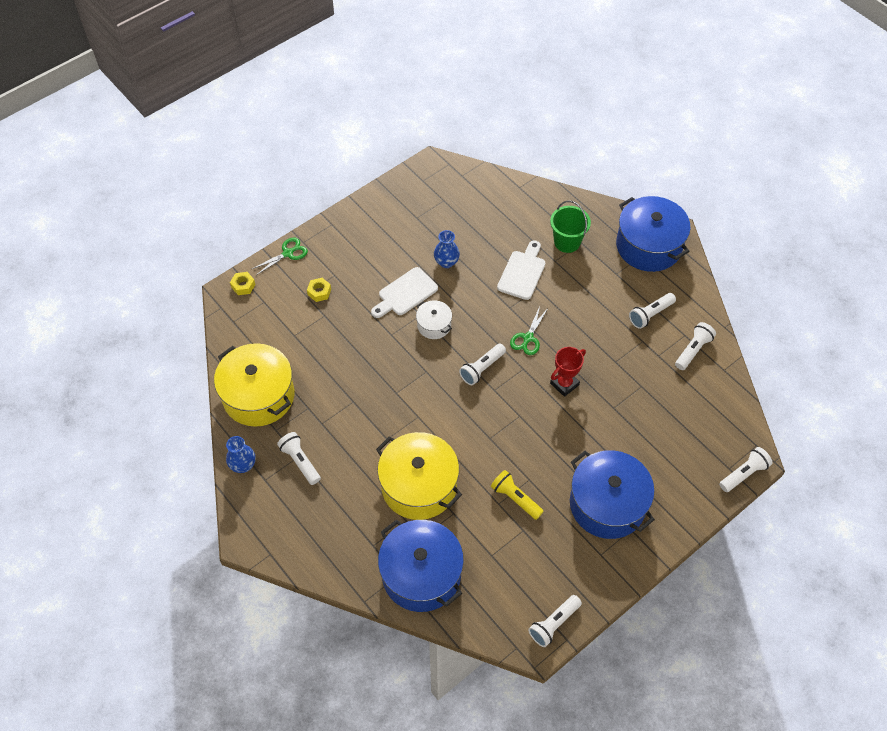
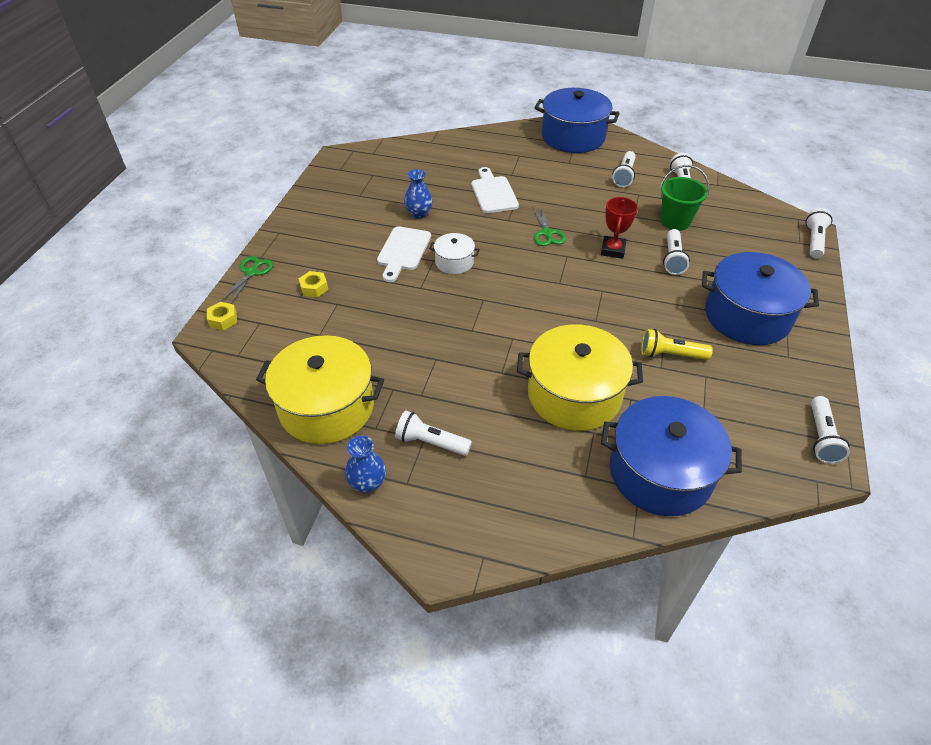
camera: 35 degrees left, 10 degrees down
white flashlight [459,344,506,385] -> white flashlight moved to [663,229,690,275]
green bucket [550,200,591,253] -> green bucket moved to [660,165,709,231]

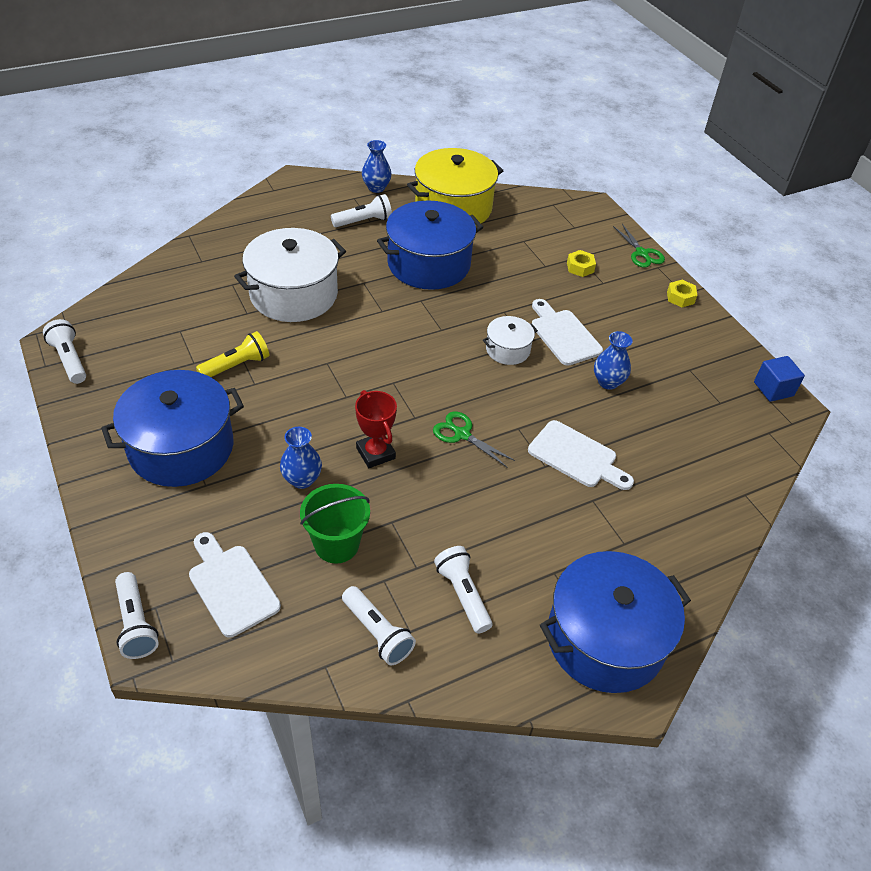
camera: 135 degrees right, 0 degrees up
yellow nut [207,302,237,330] -> yellow nut moved to [667,280,697,307]
yellow pot [517,324,643,431] -> white pot [234,228,346,322]
blue pot [601,396,742,516] -> blue pot moved to [377,201,483,290]
white flashlight [663,229,690,275] -> blue vase [280,427,322,489]
none -> white cutting board [189,532,281,637]
none -> blue cube [754,356,805,402]

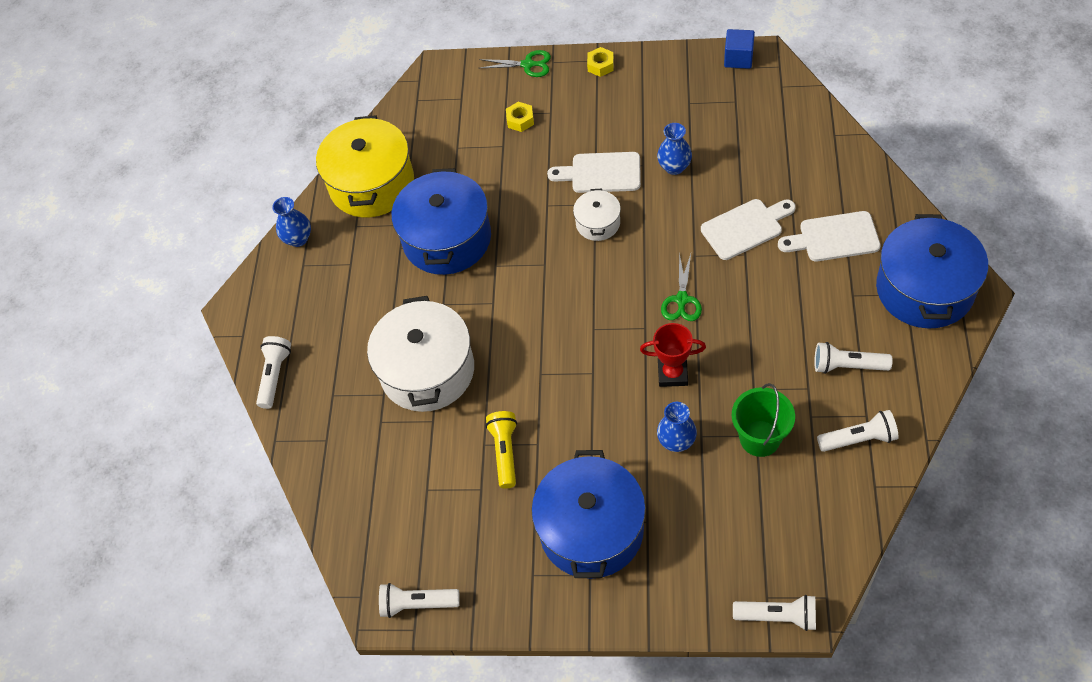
camera: 50 degrees left, 10 degrees up
white cutting board [189,532,281,637] -> white cutting board moved to [778,211,881,262]
white flashlight [331,194,392,227] -> white flashlight moved to [256,336,291,409]
green scissors [433,411,515,468] -> green scissors turned 60 degrees counterclockwise [661,253,702,321]

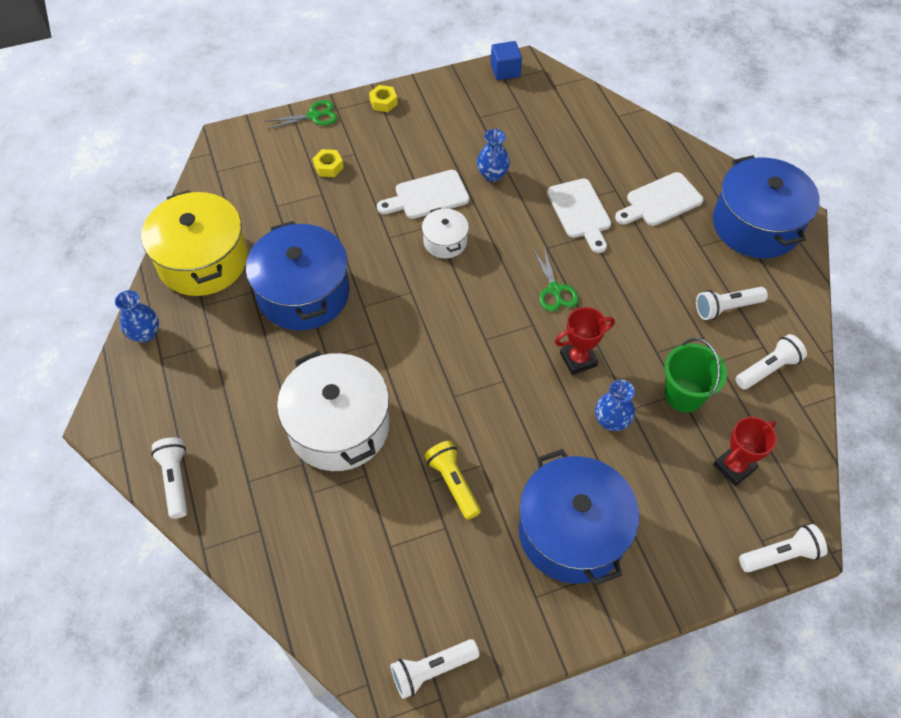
camera: 30 degrees left, 0 degrees up
white cutting board [701,199,796,260] -> white cutting board turned 120 degrees clockwise [547,178,611,253]
none -> red trophy [713,417,777,486]

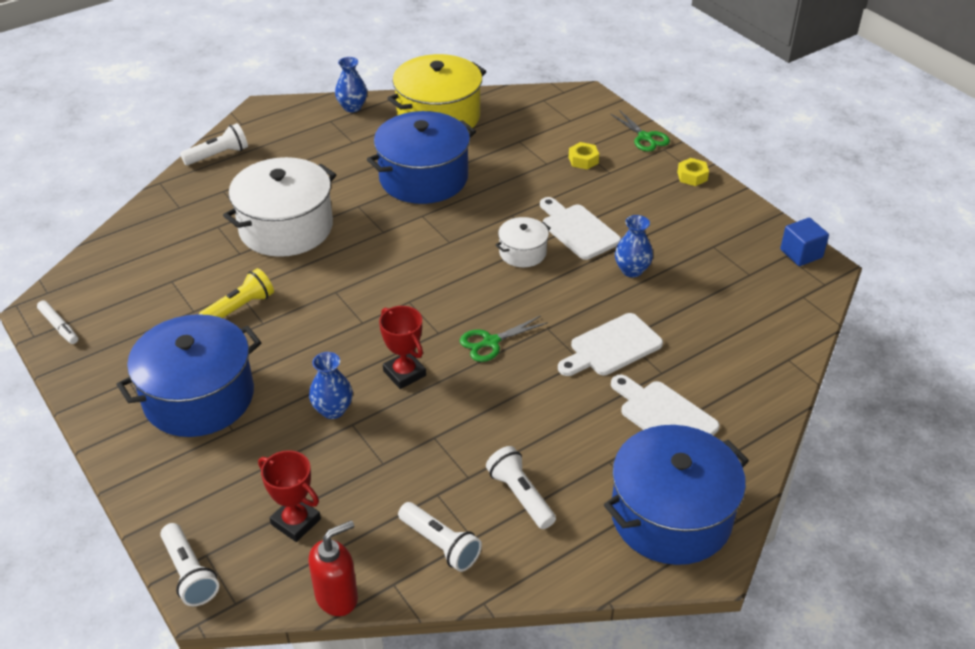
camera: 75 degrees right, 15 degrees down
white flashlight [390,639,480,699] -> white marker [37,300,78,344]
green bucket [664,338,727,412] -> none
none -> red soap dispenser [309,520,358,616]

